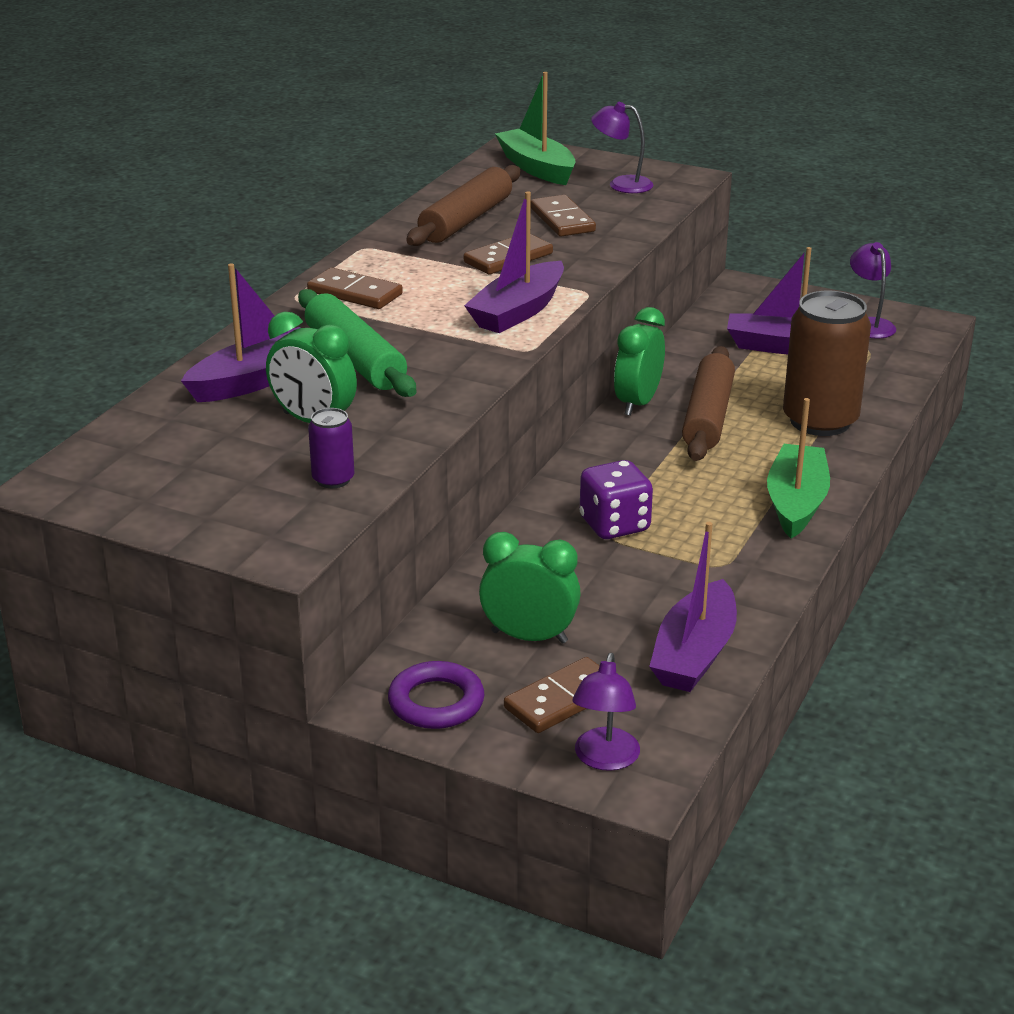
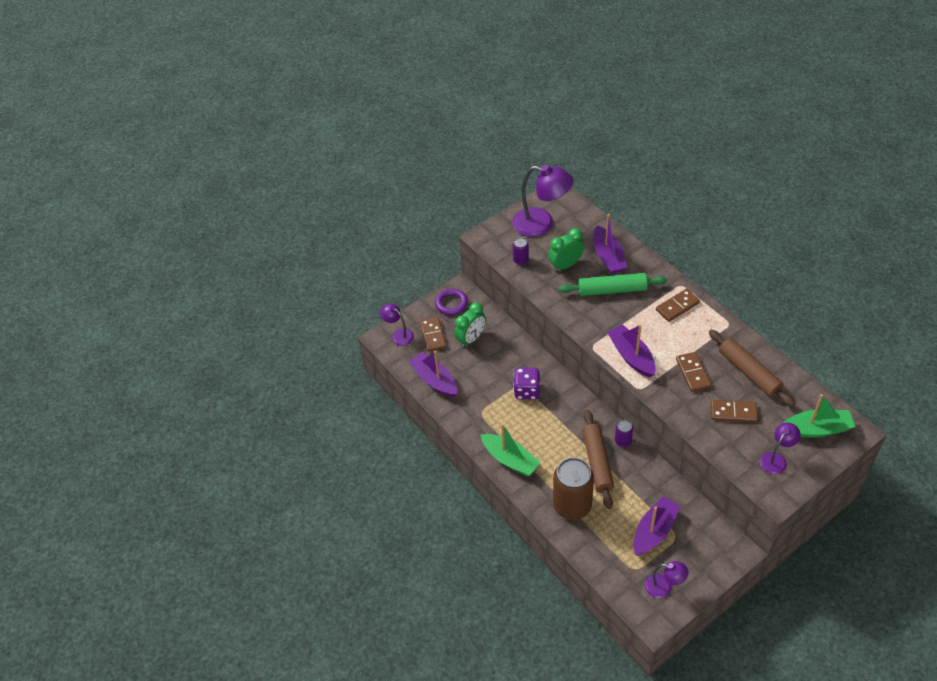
camera: 120 degrees right, 20 degrees up
green clock [614,307,665,416] -> purple can [615,420,633,447]
brown rolling pin [682,346,735,461] -> brown rolling pin turned 45 degrees clockwise [582,410,614,509]
none -> purple lamp [512,165,573,237]

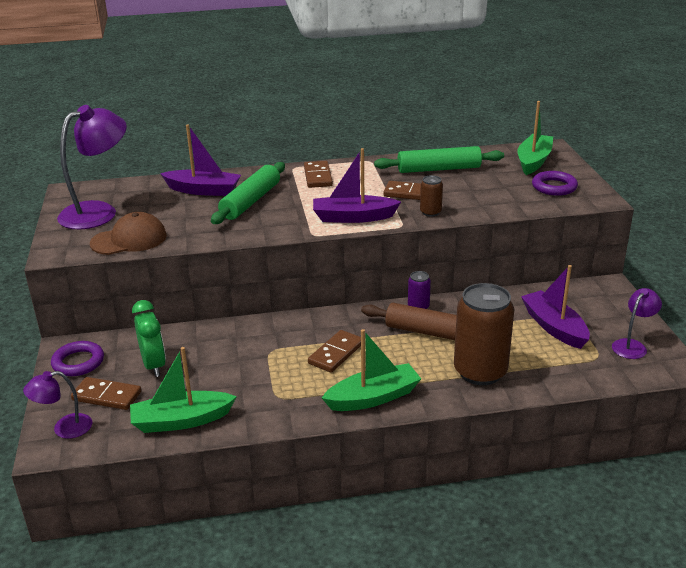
camera: 65 degrees left, 20 degrees down
purple boat [408,351,457,397] -> green boat [130,347,237,433]
purple can [513,237,529,265] -> brown cap [90,212,167,255]
purple dice [513,368,540,399] -> none
green clock [548,228,584,272] -> none
brown rolling pin [709,330,795,407] -> green rolling pin [374,146,504,173]
brown domino [711,400,758,422] -> brown domino moved to [308,330,361,373]
purple lamp [760,423,801,474] -> purple ring [532,171,578,196]
none -> brown can [420,175,443,217]

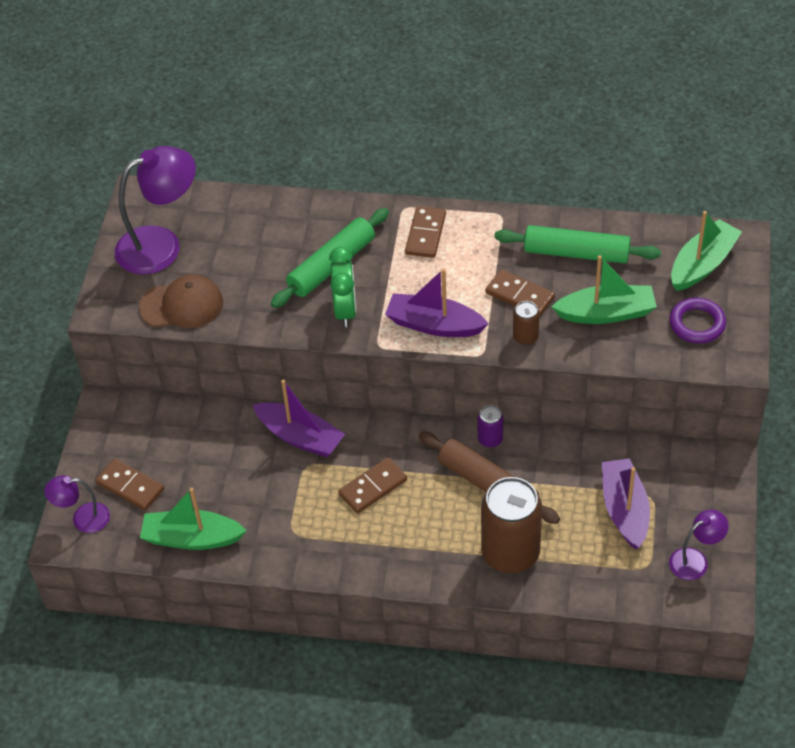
camera: 20 degrees right, 20 degrees up
purple ring [51,341,104,376] -> none
green clock [132,300,166,377] -> green clock moved to [329,247,356,327]
purple boat [160,124,241,196] -> purple boat moved to [253,379,345,457]
green boat [322,329,421,411] -> green boat moved to [552,255,657,324]

